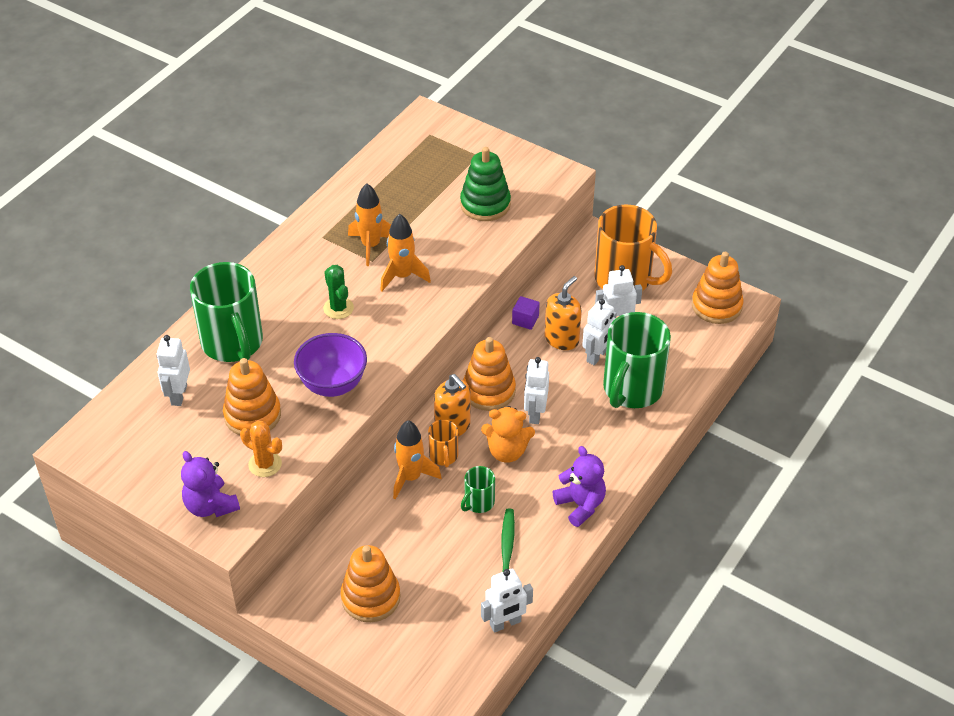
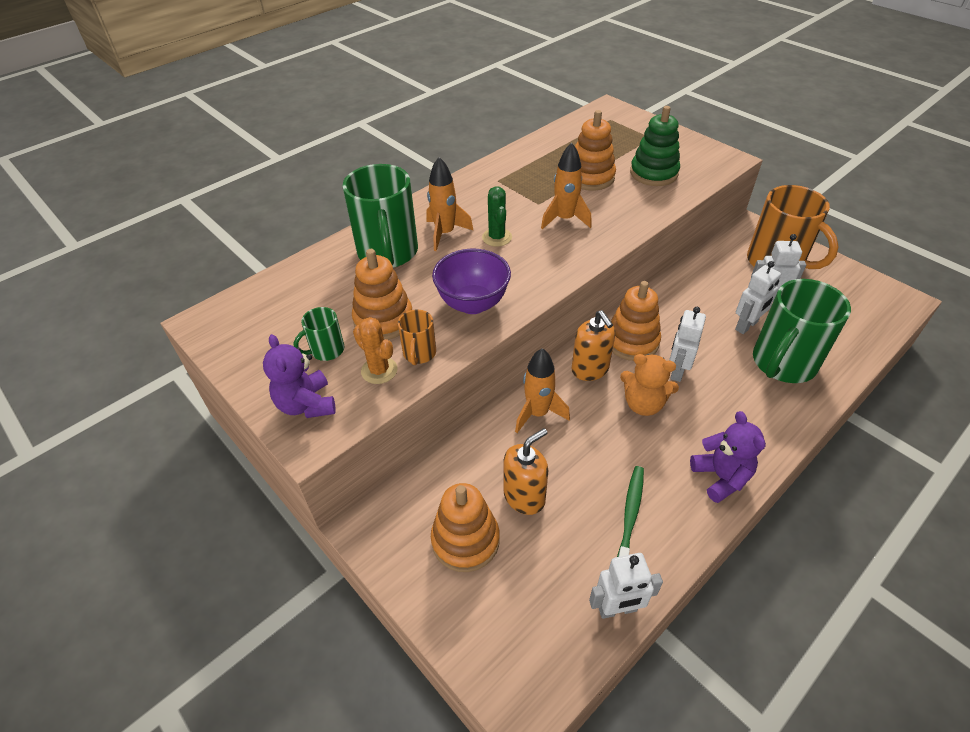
camera: 15 degrees right, 0 degrees up
white robot [157,335,190,406] -> none
orange rocket [348,183,391,266] -> orange rocket moved to [426,157,474,251]
orange mug [428,420,458,468] -> orange mug moved to [398,310,436,365]
green mug [461,466,495,513] -> green mug moved to [293,307,345,361]
purple cube [512,296,540,330] -> none
orange soap dispenser [545,276,582,350] -> orange soap dispenser moved to [504,428,548,515]
orange stacking toy [692,252,744,324] -> orange stacking toy moved to [575,110,616,191]

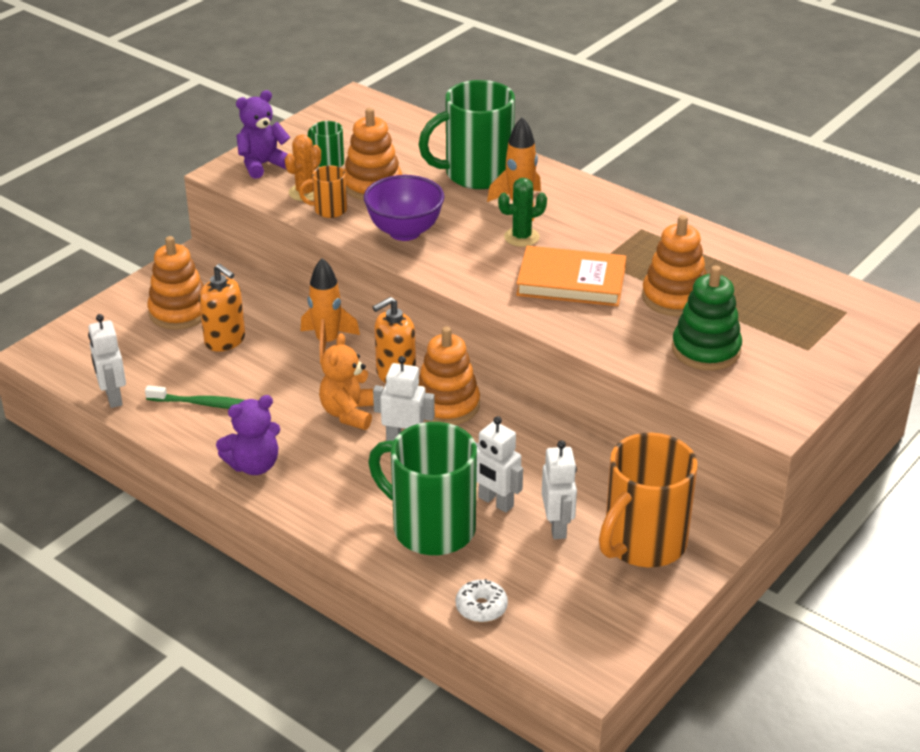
camera: 80 degrees right, 10 degrees down
orange rocket [541,143,592,229] -> orange book [516,246,626,306]
none -> white donut [456,579,508,622]

